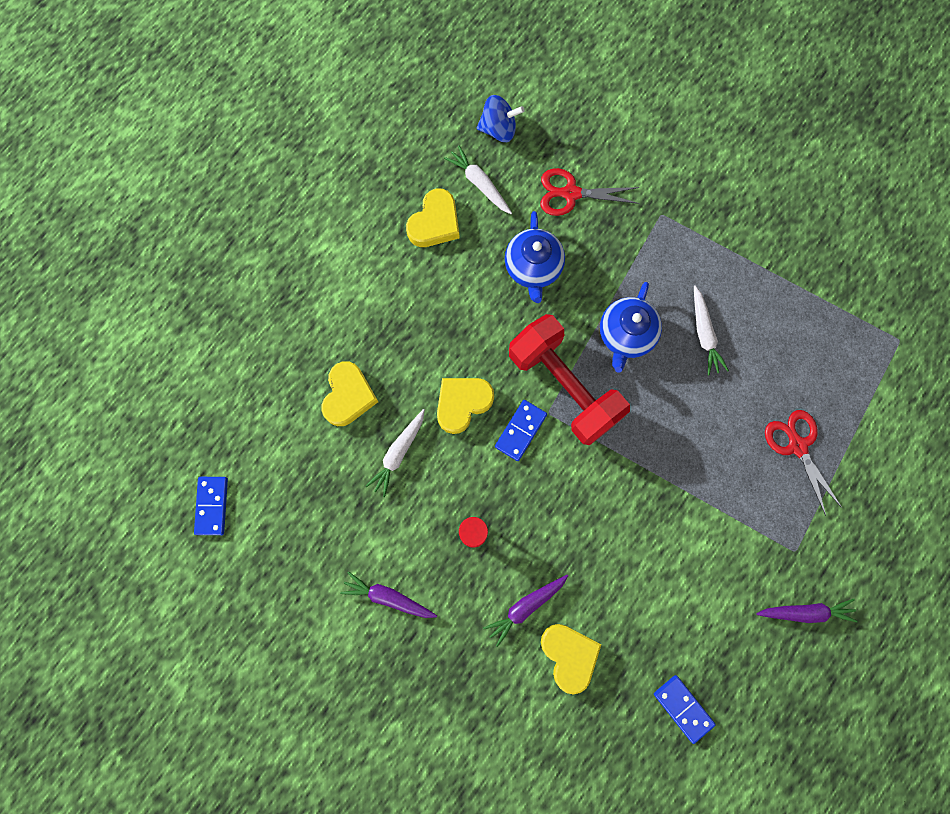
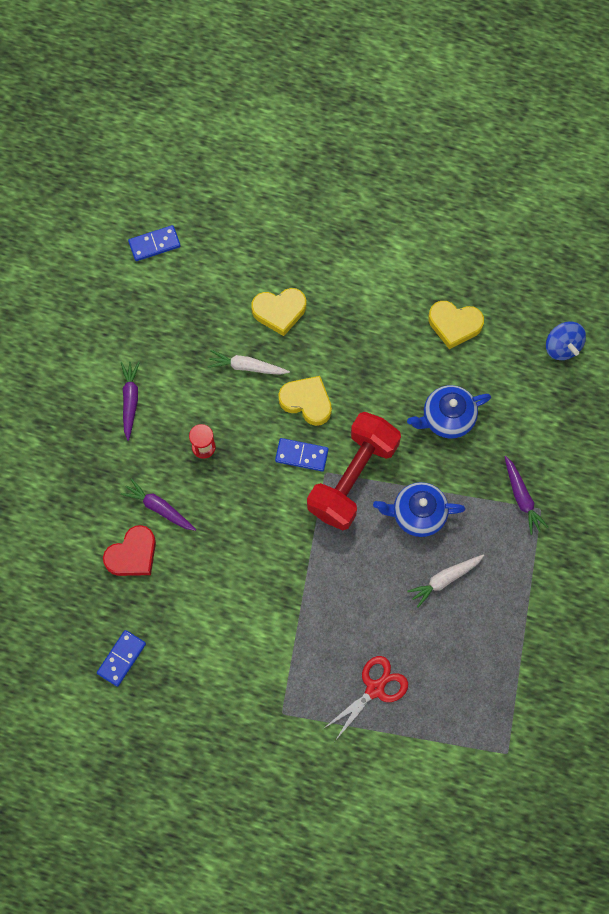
camera: 70 degrees right, 5 degrees down
white carrot [444,146,512,214] -> none
red scissors [540,168,640,216] -> none
yellow heart [541,624,601,694] -> red heart [103,525,156,576]
purple carrot [756,599,858,623] -> purple carrot moved to [504,456,549,535]

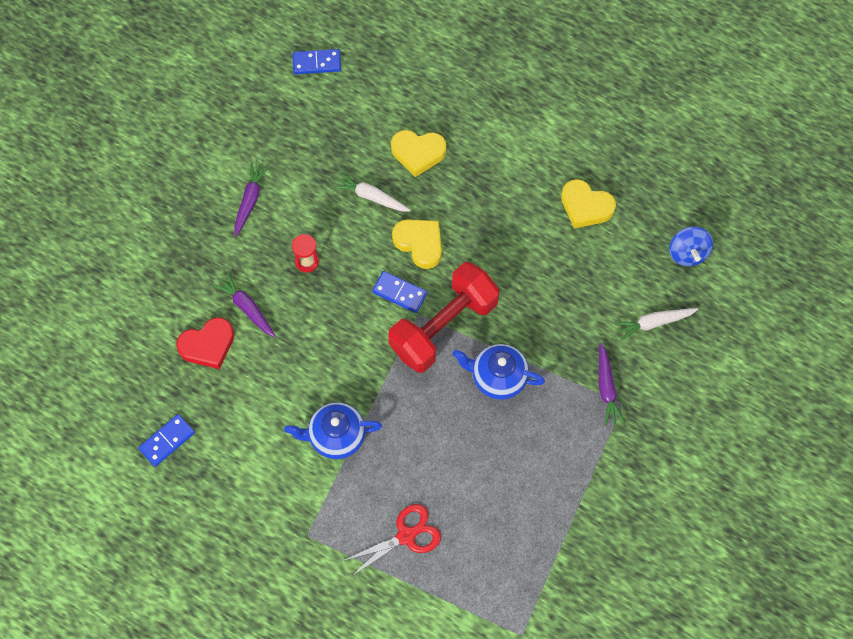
camera: 15 degrees right, 5 degrees down
blue teapot [407,385,491,438] -> blue teapot moved to [284,403,382,459]
white carrot [407,555,484,607] -> white carrot moved to [615,308,698,341]

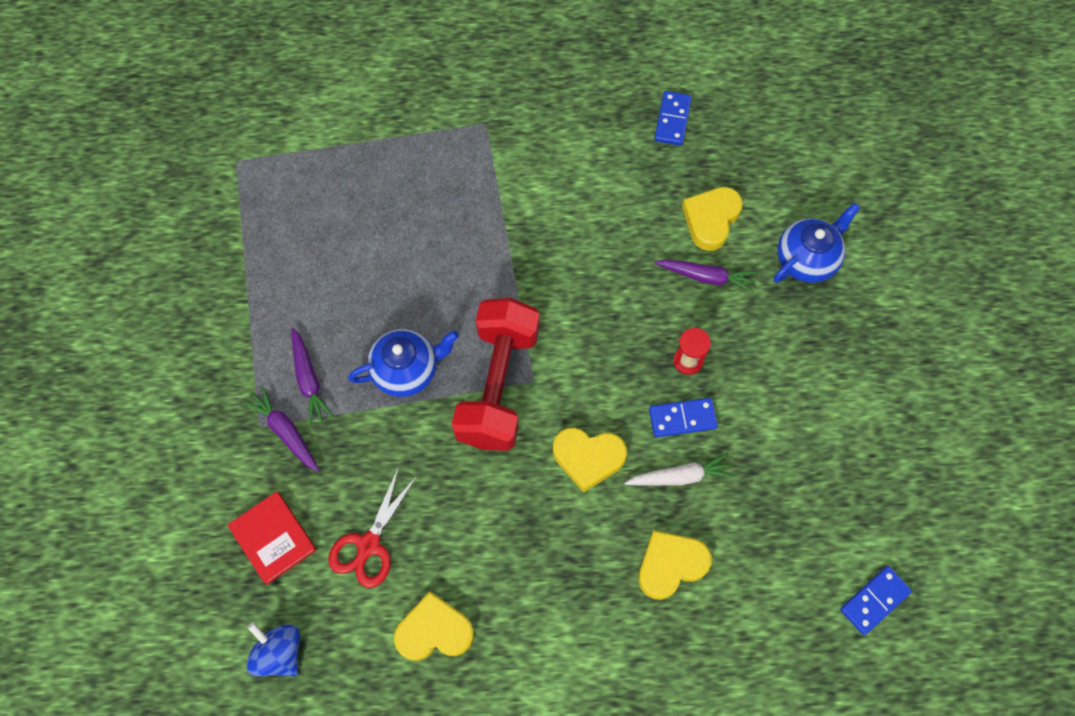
camera: 145 degrees right, 0 degrees up
red heart [176,317,234,369] -> yellow heart [682,187,743,251]
purple carrot [234,162,269,237] -> purple carrot moved to [291,328,334,425]
blue teapot [284,403,382,459] -> blue teapot moved to [774,203,860,283]
red scissors [343,504,441,577] -> red scissors moved to [328,467,418,588]
blue domino [372,271,428,313] -> blue domino moved to [649,398,718,437]
white carrot [615,308,698,341] -> red book [227,491,317,585]

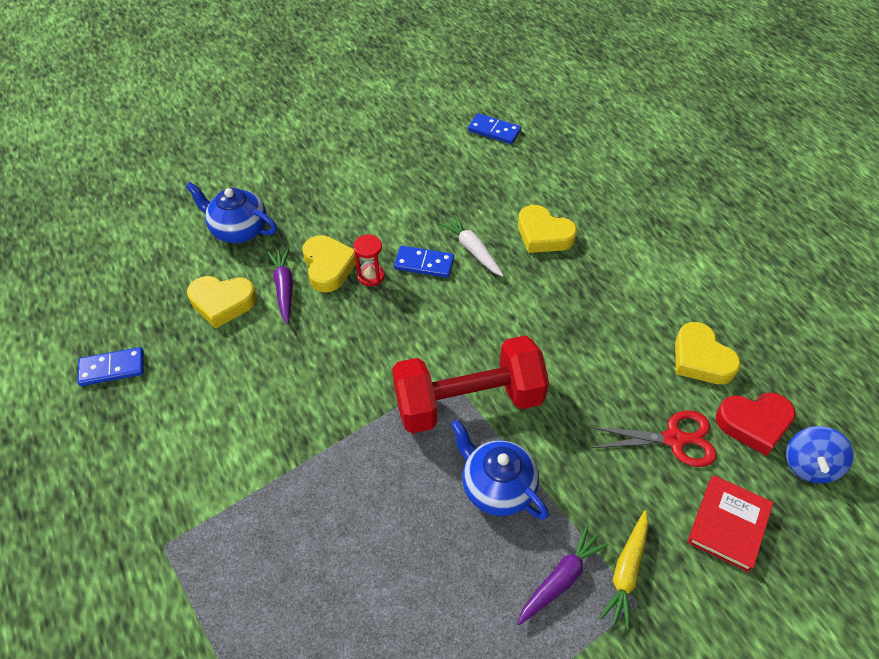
camera: 115 degrees left, 15 degrees down
purple carrot [243,387,320,472] -> yellow carrot [600,510,649,630]
yellow heart [553,427,627,492] -> yellow heart moved to [303,235,356,292]
blue domino [649,398,718,437] -> blue domino turned 45 degrees counterclockwise [394,246,454,278]
none -> red heart [716,393,796,456]

